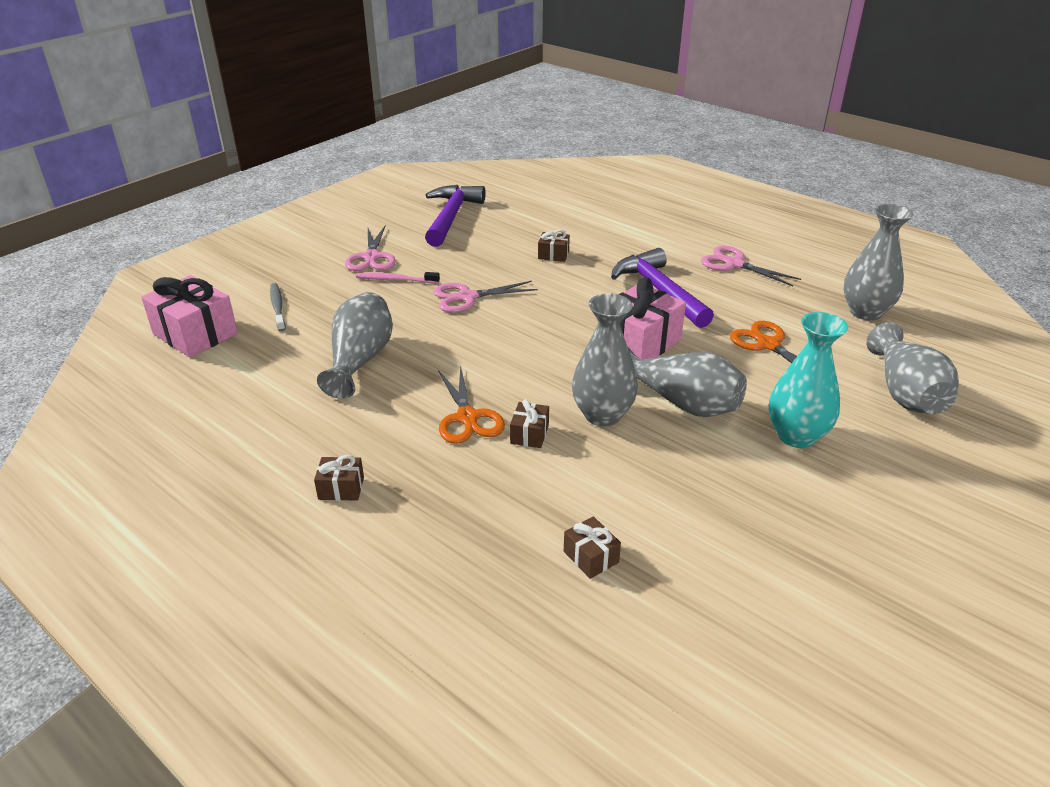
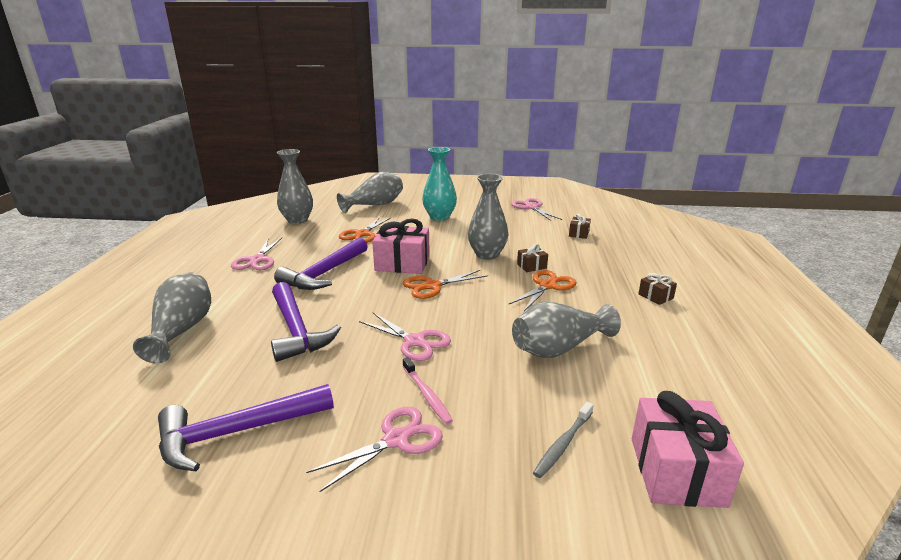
camera: 125 degrees left, 10 degrees down
brown gift [538,230,570,262] -> purple hammer [271,282,341,362]
grey vase [628,348,747,417] -> grey vase moved to [133,273,211,363]
none -> orange scissors [403,270,488,299]
none -> pink scissors [511,198,562,221]

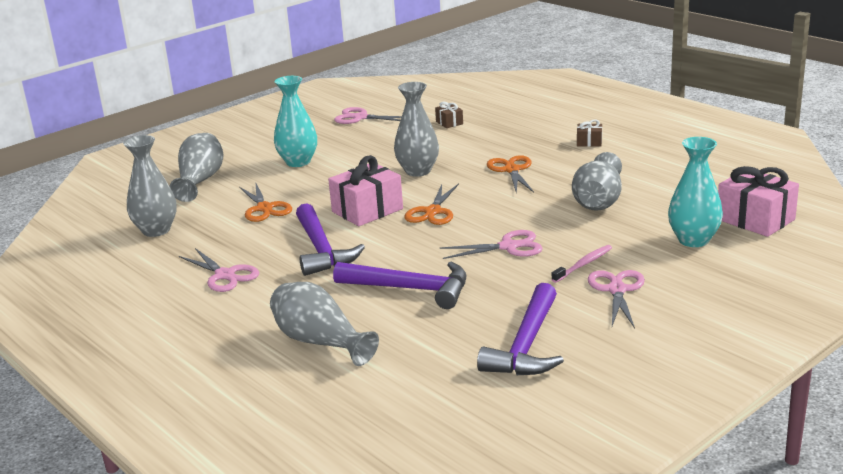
camera: 45 degrees left, 0 degrees up
pink toothbrush [403,357,453,424] -> pink toothbrush turned 60 degrees counterclockwise [551,245,612,283]
brown gift [517,244,548,272] -> none
grey toothbrush [533,402,593,478] -> turquoise vase [668,137,723,247]

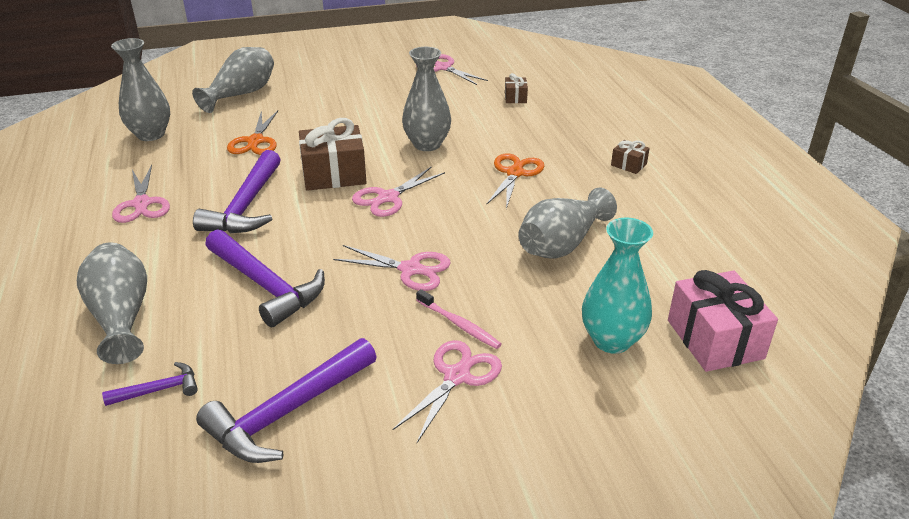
camera: 25 degrees right, 10 degrees up
turquoise vase [274,76,317,167] -> none
pink gift [328,155,403,226] -> brown gift [299,118,367,191]
orange scissors [405,184,459,225] -> pink scissors [352,167,445,217]
pink toothbrush [551,245,612,283] -> pink toothbrush turned 60 degrees clockwise [416,289,501,349]
none -> purple hammer [102,362,198,406]

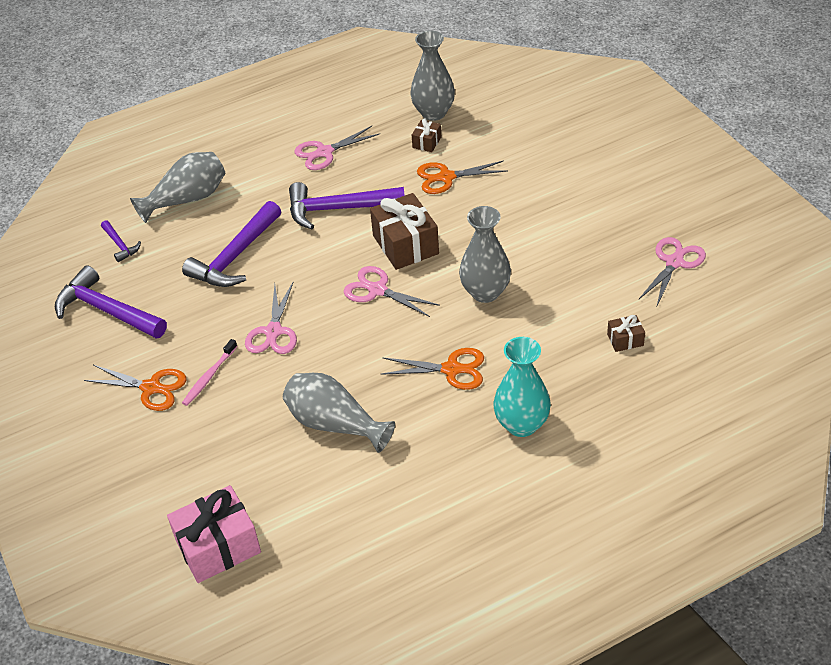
camera: 80 degrees right, 10 degrees up
grey vase [192,47,274,113] -> none
pink scissors [392,340,502,443] -> orange scissors [84,365,186,411]
turquoise vase [582,218,653,354] -> turquoise vase moved to [493,337,551,437]
brown gift [611,140,650,174] -> brown gift moved to [412,118,441,152]

